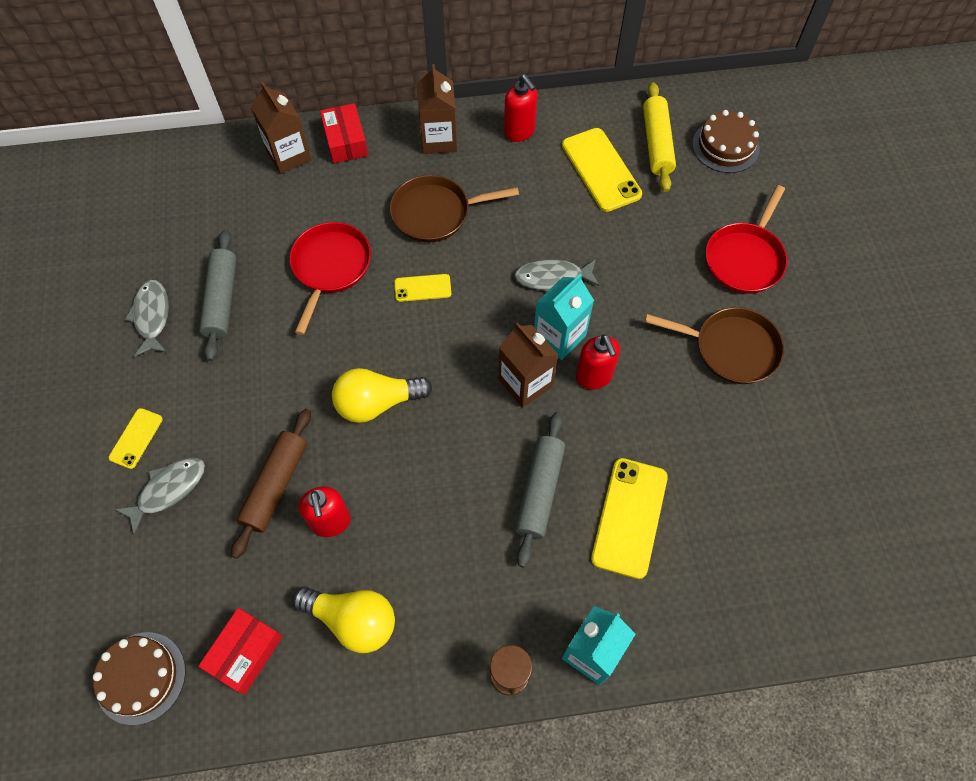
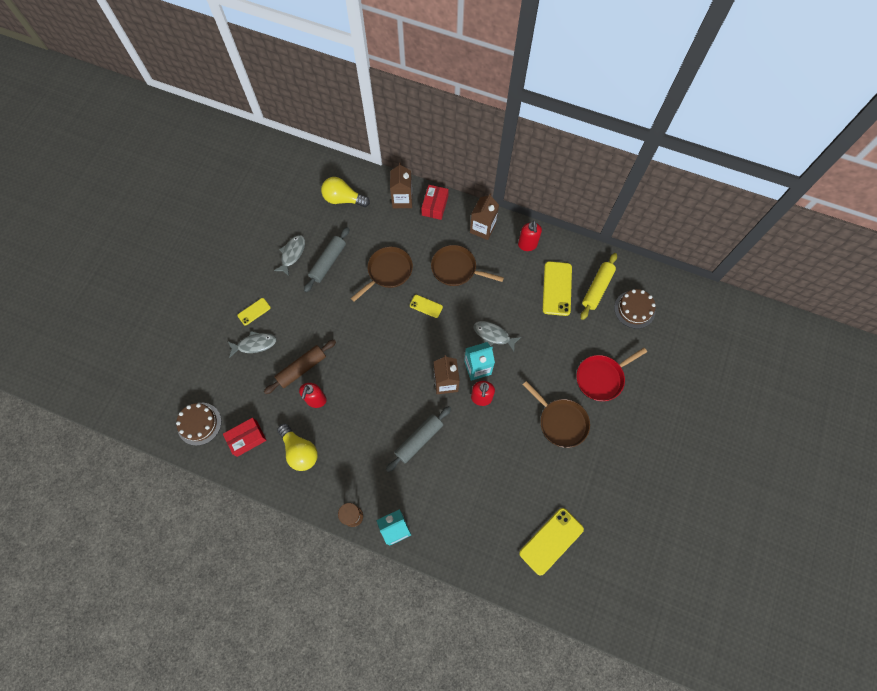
camera: 30 degrees right, 5 degrees up
red pan [290,222,371,335] -> brown pan [351,247,413,302]
yellow light bulb [332,368,432,423] -> yellow light bulb moved to [321,177,370,207]
yellow phone [591,458,668,579] -> yellow phone moved to [519,508,584,576]

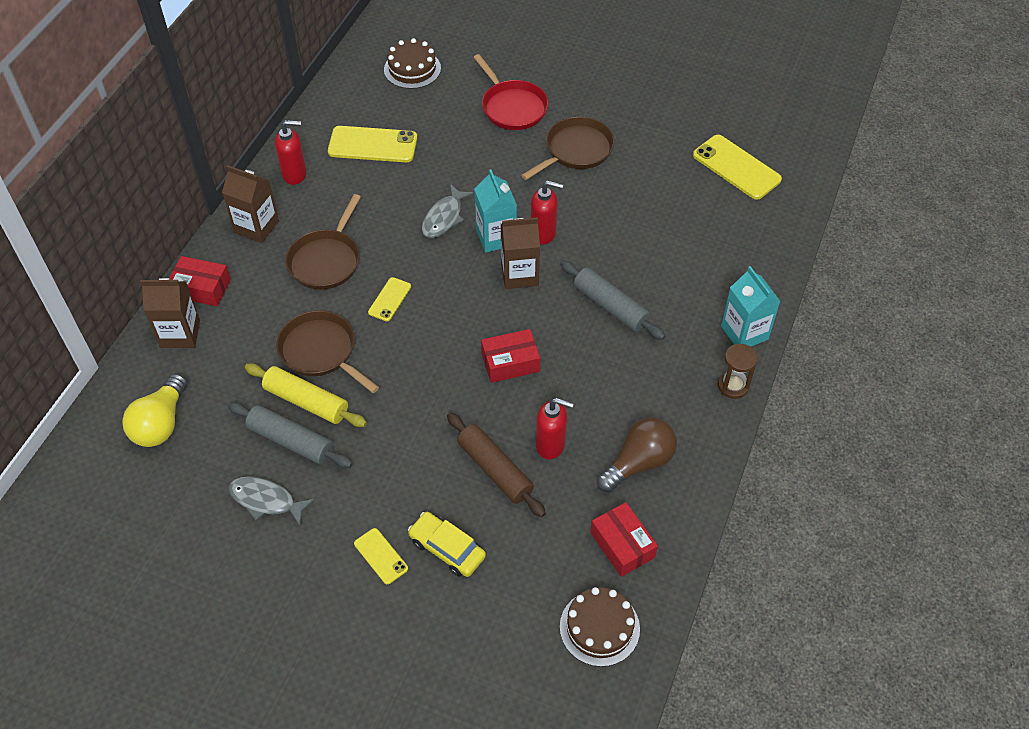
camera: 90 degrees left, 15 degrees down
grey fish [227,331,277,358] -> yellow car [408,512,486,577]
yellow light bulb [277,424,318,471] -> brown light bulb [597,417,677,493]
yellow rolling pin [581,253,617,320] -> yellow rolling pin moved to [245,363,367,427]
none -> red box [481,329,540,383]

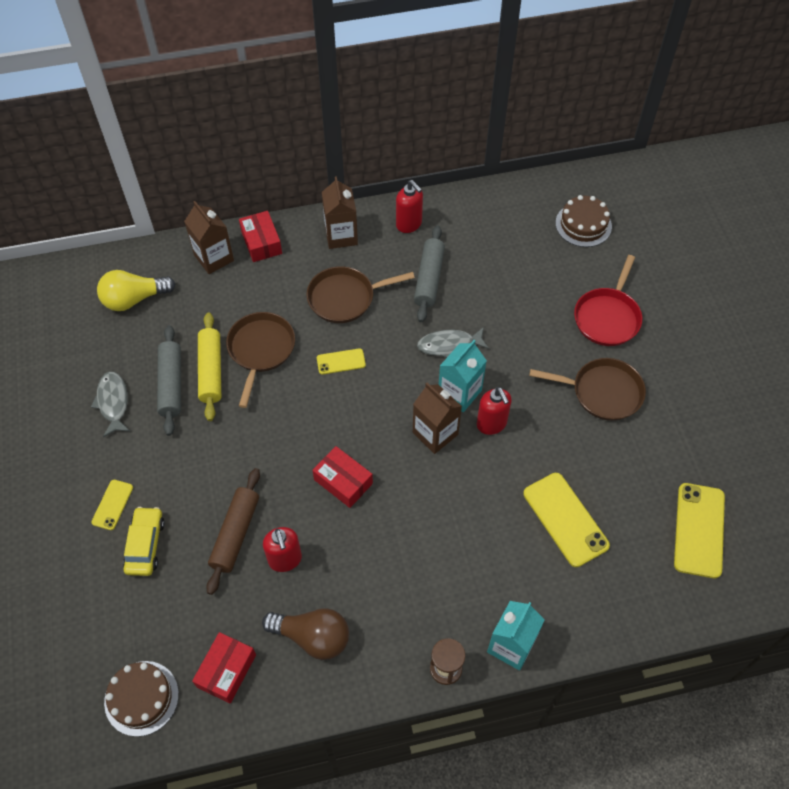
camera: 55 degrees right, 5 degrees up
yellow phone [328,126,417,162] -> yellow phone moved to [523,473,610,567]
grey rolling pin [560,261,665,340] -> grey rolling pin moved to [414,225,445,322]

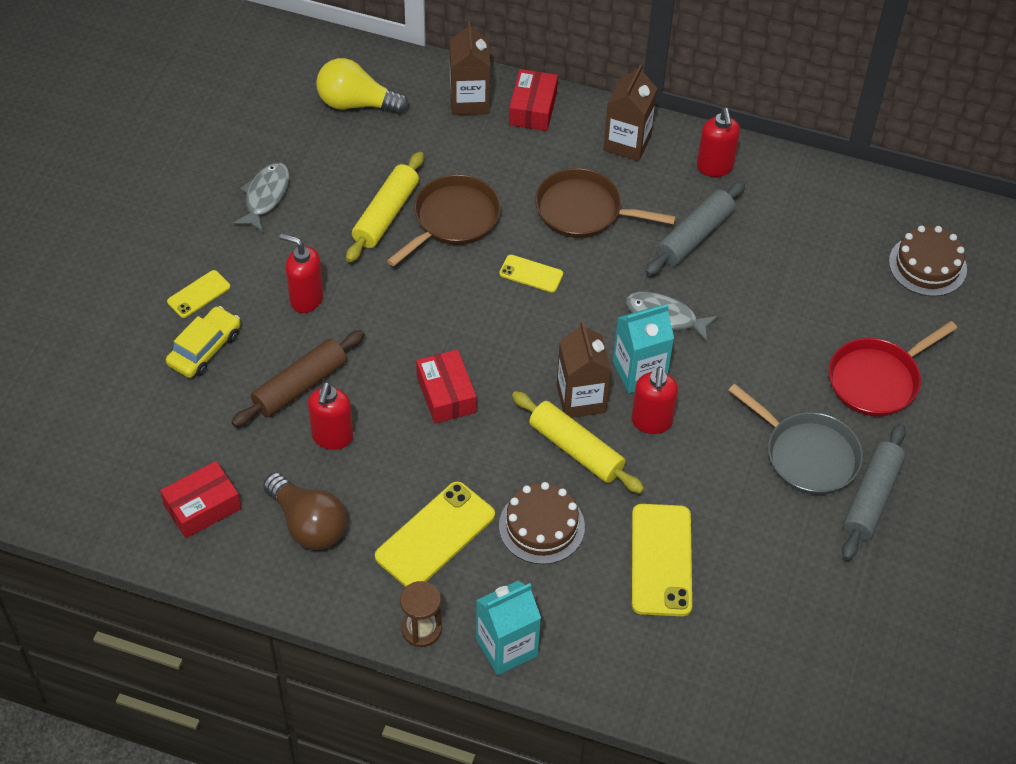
camera: 30 degrees right, 5 degrees down
brown cake [104,661,179,737] -> brown cake moved to [499,482,585,564]
grey rolling pin [157,325,181,436] -> grey rolling pin moved to [842,424,906,560]
brown pan [529,358,646,421] -> grey pan [728,384,863,495]
yellow phone [674,483,725,578] -> yellow phone moved to [375,482,495,587]
none -> red soap dispenser [279,234,324,313]
none -> yellow rolling pin [512,391,644,494]

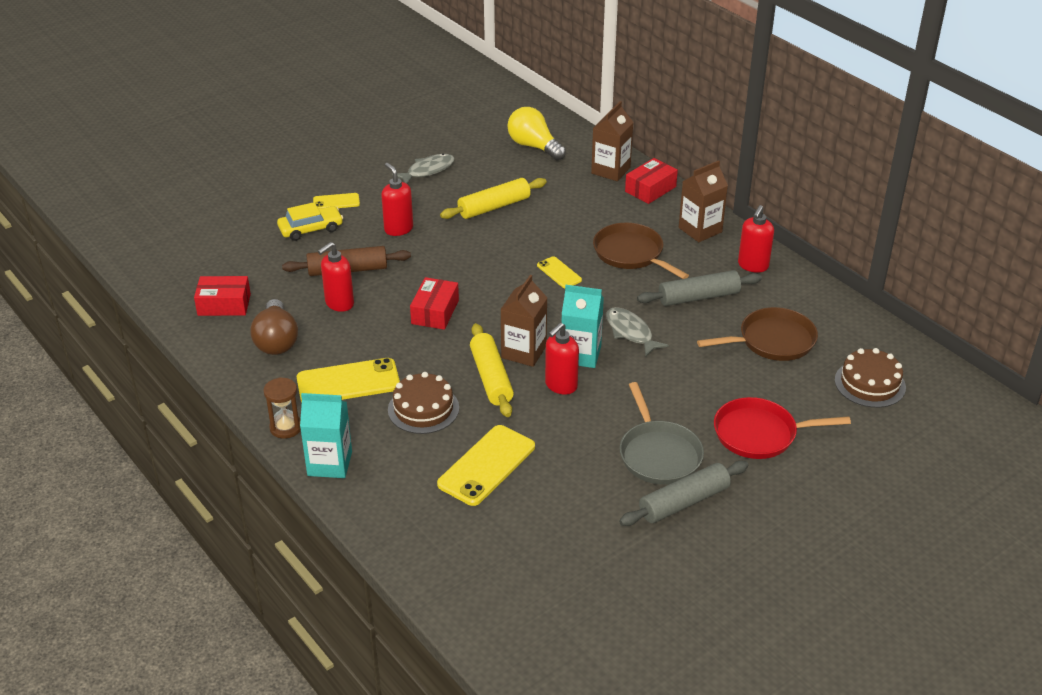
camera: 35 degrees right, 15 degrees down
brown pan [387,174,501,266] -> brown pan moved to [697,307,818,361]

